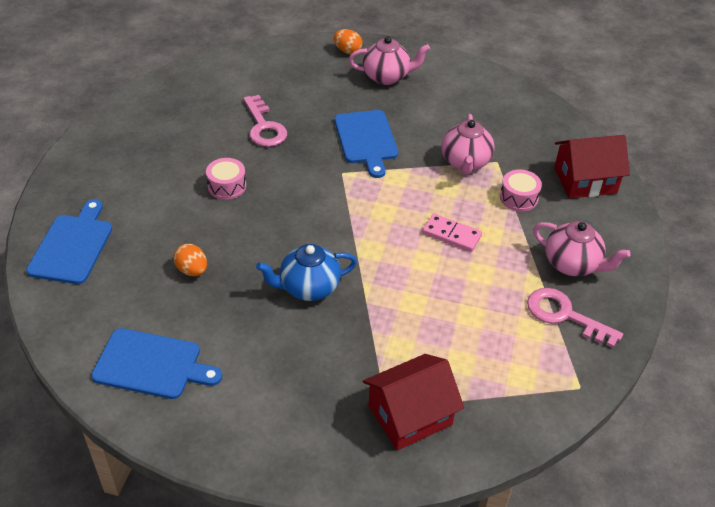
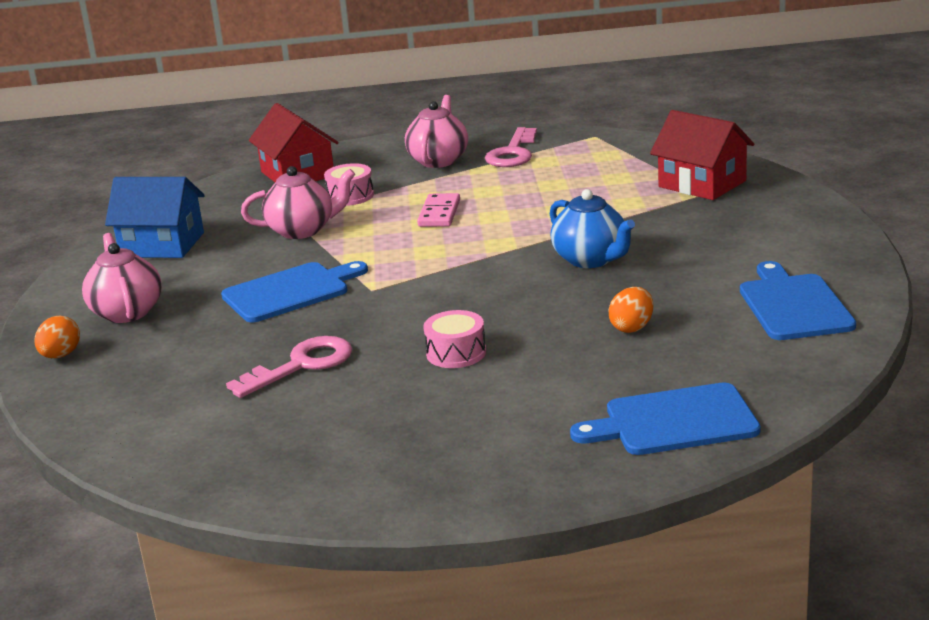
camera: 105 degrees left, 20 degrees down
none -> blue house [105,177,205,258]

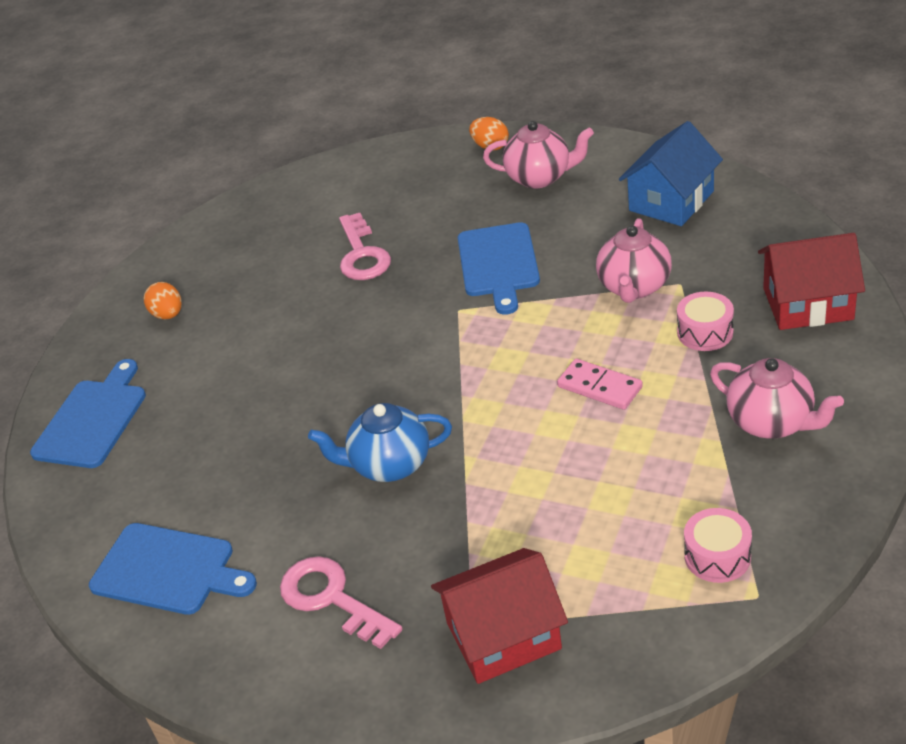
camera: 120 degrees right, 15 degrees up
pink drum [423,310,486,368] -> pink drum moved to [684,508,752,583]
pink key [485,127,537,167] -> pink key moved to [280,556,403,649]
orange egg [608,287,653,333] -> orange egg moved to [144,282,182,319]

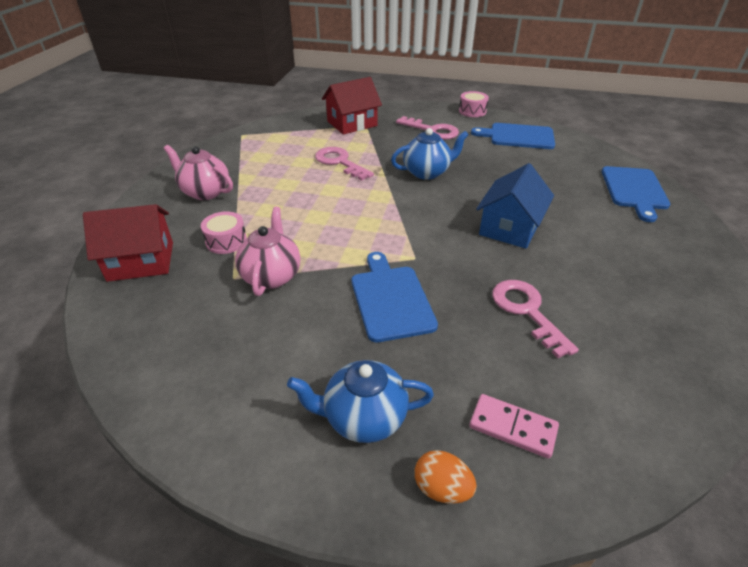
camera: 165 degrees right, 0 degrees up
orange egg [144,282,182,319] -> none
pink teapot [483,121,594,188] -> blue teapot [287,360,434,443]
pink domino [557,359,643,410] -> pink domino moved to [469,394,559,459]
blue house [619,121,723,226] -> blue house moved to [476,163,554,249]
pink drum [684,508,752,583] -> pink drum moved to [459,91,489,117]
none -> pink key [315,147,374,181]

